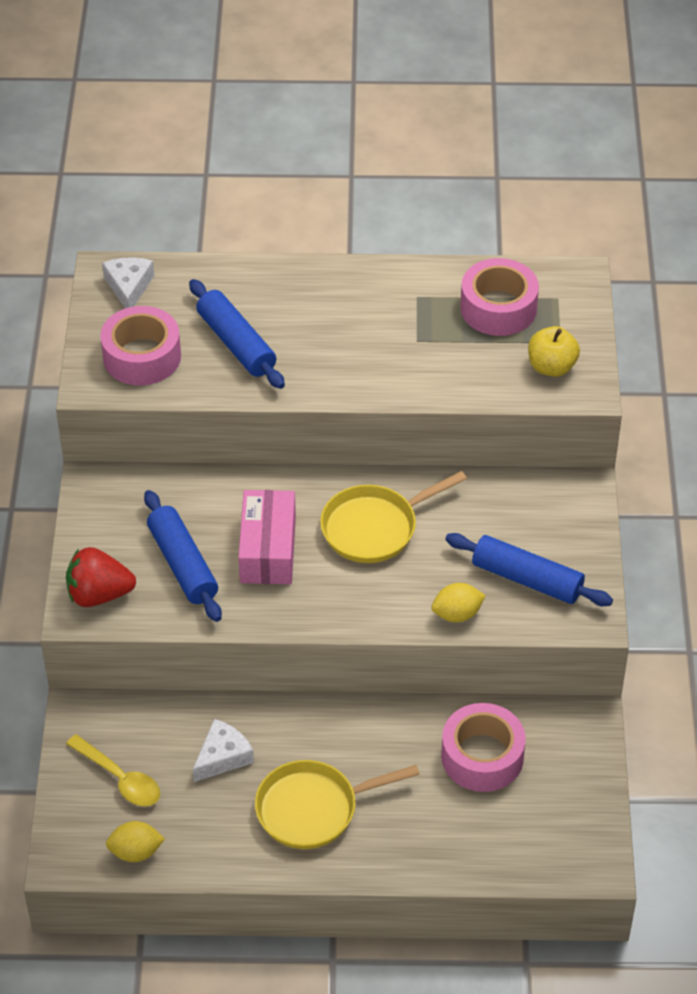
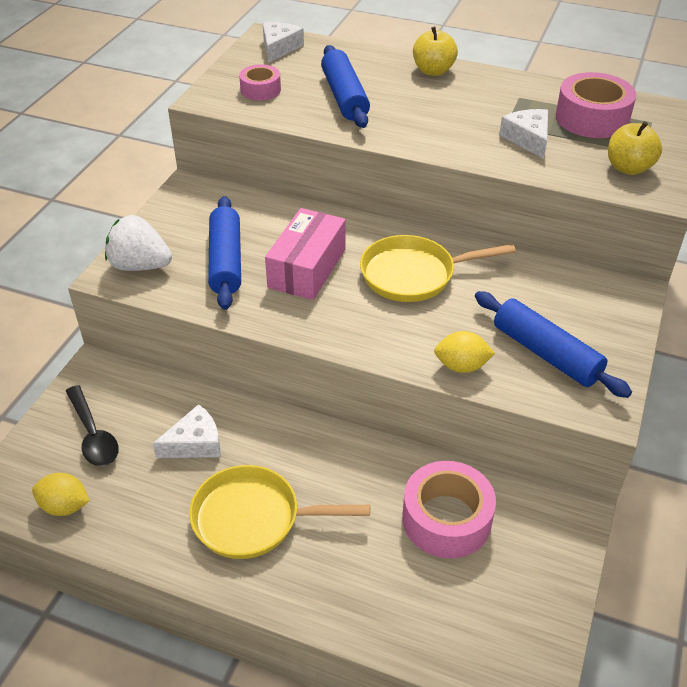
camera: 20 degrees right, 5 degrees down
red strawberry [66,547,136,607] -> white strawberry [105,215,172,271]
yellow spoon [66,734,160,806] -> black spoon [66,385,119,466]
pink tape [100,306,181,386] -> pink tape [239,65,281,100], size x0.58
none -> yellow apple [413,26,458,76]
none -> white cheese [499,109,548,159]

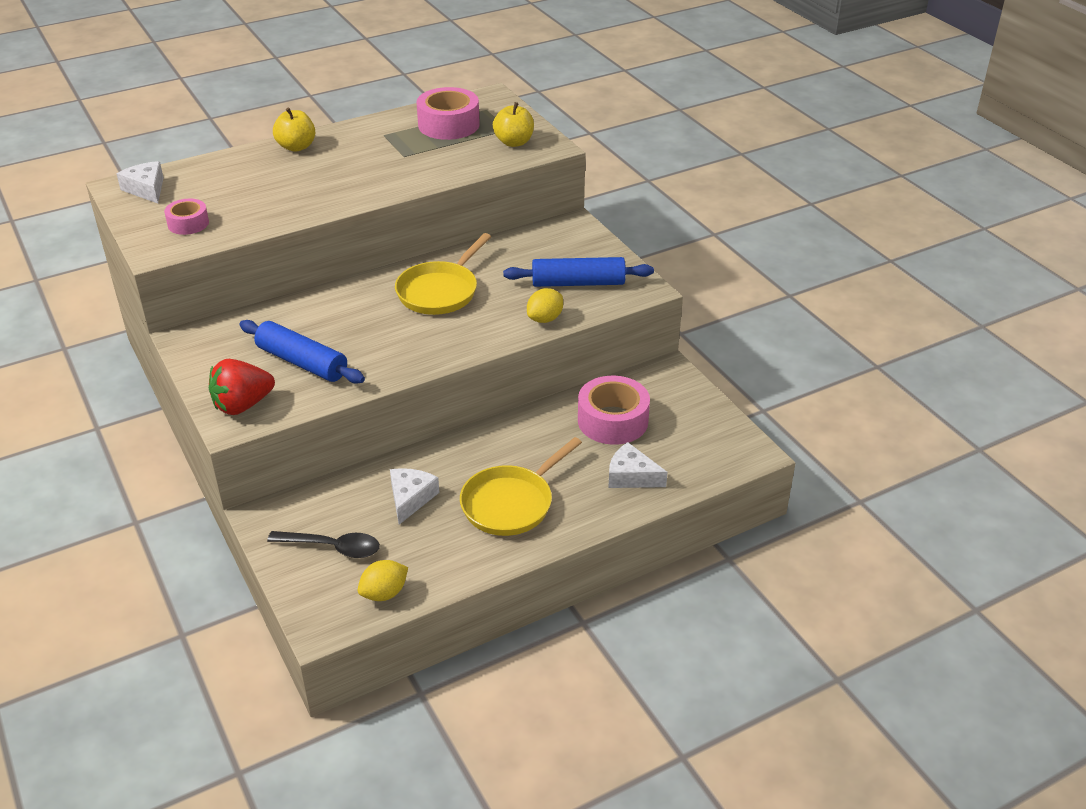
camera: 50 degrees left, 5 degrees down
white strawberry [105,215,172,271] -> red strawberry [209,359,275,415]
pink box [265,208,346,300] -> none
blue rolling pin [321,45,370,128] -> none
white cheese [499,109,548,159] -> white cheese moved to [608,442,668,488]

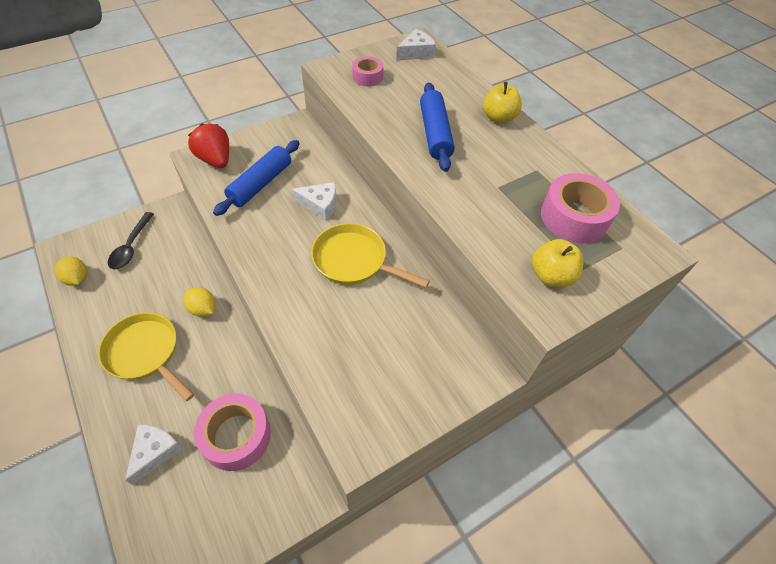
camera: 85 degrees right, 15 degrees up
white cheese [390,468,439,525] -> white cheese moved to [291,182,337,220]
blue rolling pin [503,257,654,287] -> blue rolling pin moved to [420,83,455,172]
yellow lemon [527,288,563,323] -> yellow lemon moved to [184,287,215,317]

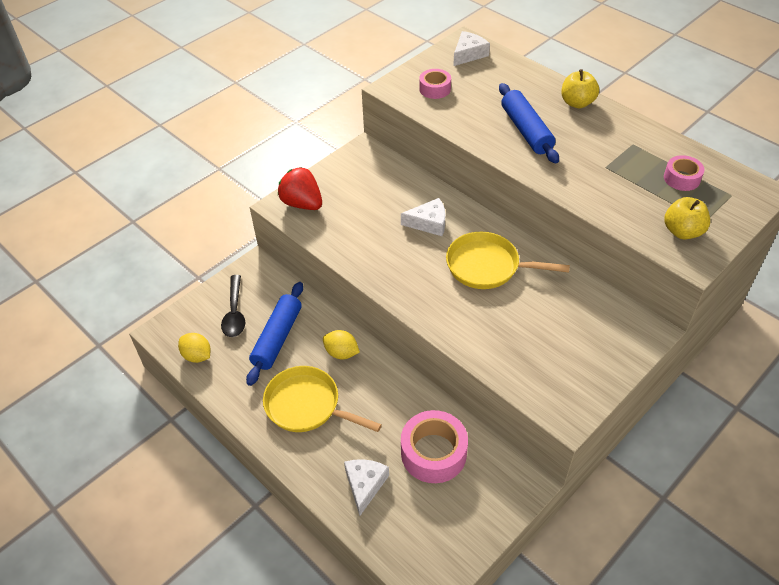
camera: 10 degrees left, 5 degrees down
blue rolling pin [213,140,300,216] -> blue rolling pin moved to [246,282,303,386]
pink tape [541,173,620,243] -> pink tape [664,155,705,191], size x0.58

